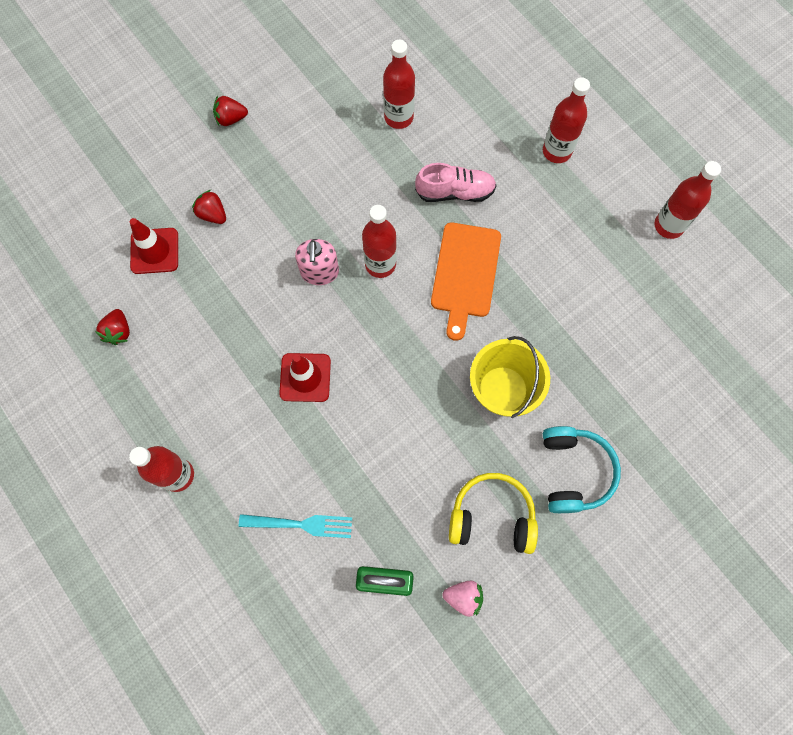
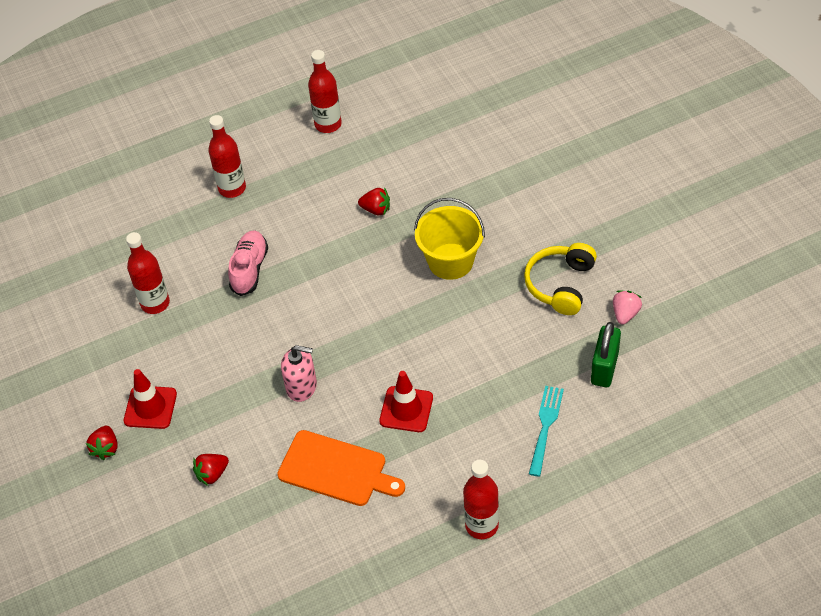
camera: 75 degrees left, 20 degrees down
red strawberry [95,309,130,345] -> red strawberry moved to [358,187,390,215]
red traffic cone [130,218,178,274] -> red traffic cone moved to [124,369,177,429]
red bottle [362,205,397,278] -> none
orange cutting board [431,222,501,341] -> orange cutting board moved to [277,430,405,506]
turquoise headphones [543,426,621,513] -> none

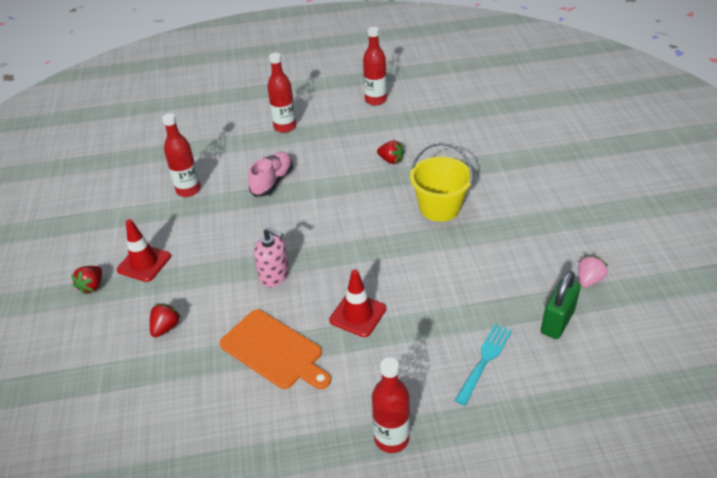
camera: 15 degrees right, 10 degrees down
red strawberry [193,454,229,486] -> red strawberry turned 135 degrees clockwise [150,303,181,337]
yellow headphones [524,243,597,315] -> none

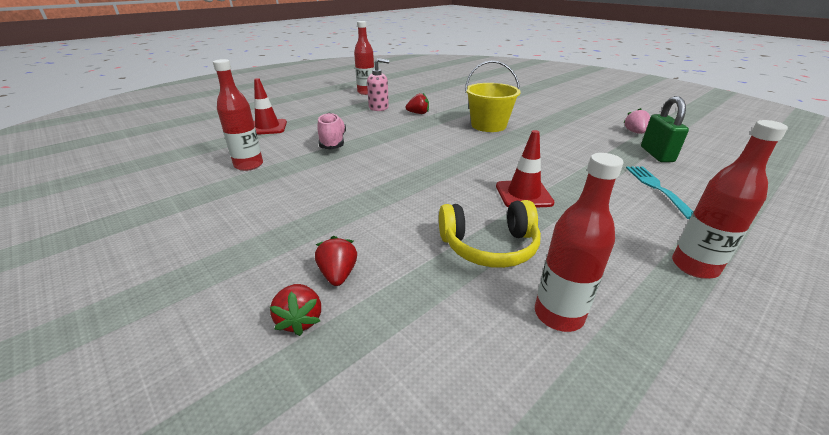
camera: 35 degrees left, 10 degrees down
red strawberry [71,266,102,294] -> red strawberry moved to [270,284,321,336]
red traffic cone [117,219,171,282] -> red traffic cone moved to [253,78,287,135]
orange cutting board [219,309,331,389] -> yellow headphones [439,200,541,268]
pink soap dispenser [254,227,289,287] -> pink soap dispenser moved to [367,58,389,111]
red bottle [267,53,296,133] -> red bottle moved to [535,153,623,332]

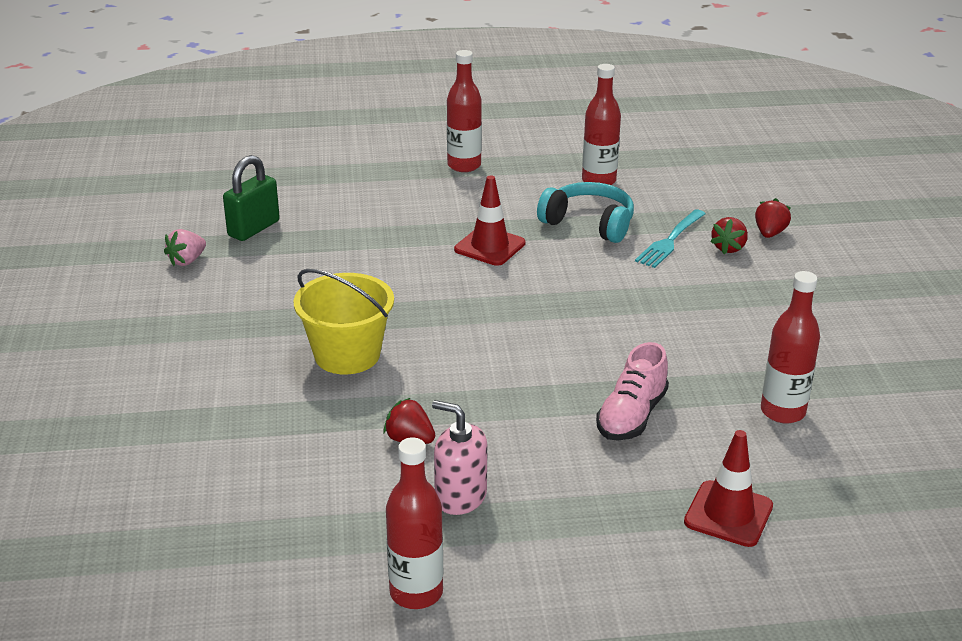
camera: 145 degrees left, 0 degrees up
yellow headphones [439,200,541,268] -> turquoise headphones [537,182,634,243]
turquoise fork [626,166,693,219] -> turquoise fork moved to [635,209,706,268]

